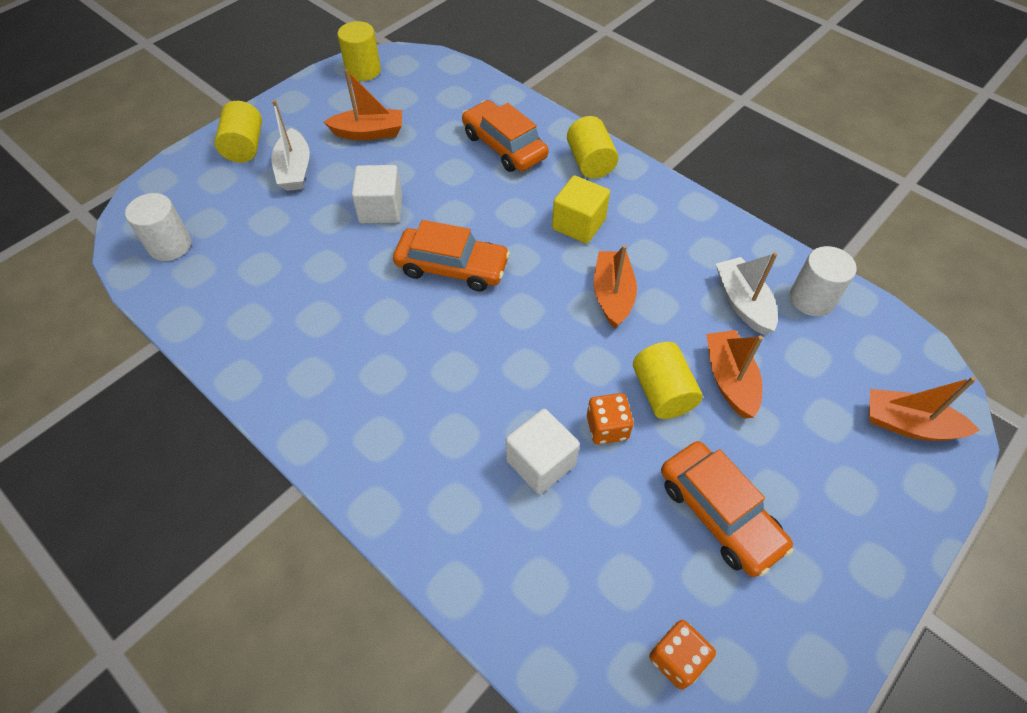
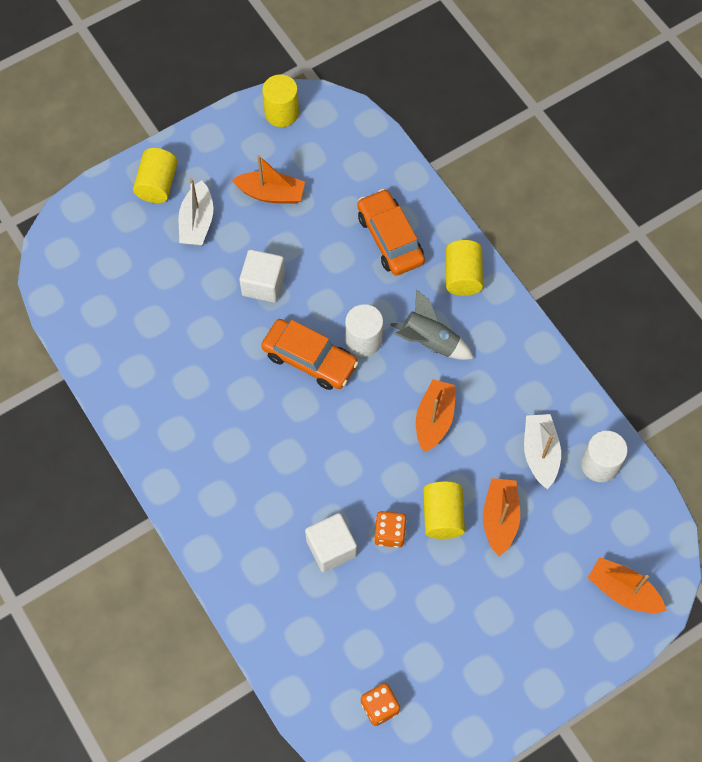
camera: 15 degrees right, 10 degrees up
white cylinder [125,193,191,261] -> white cylinder moved to [345,304,383,357]
yellow cube [552,175,610,244] -> grey rocket [390,289,474,360]
orange car [661,441,793,577] -> none

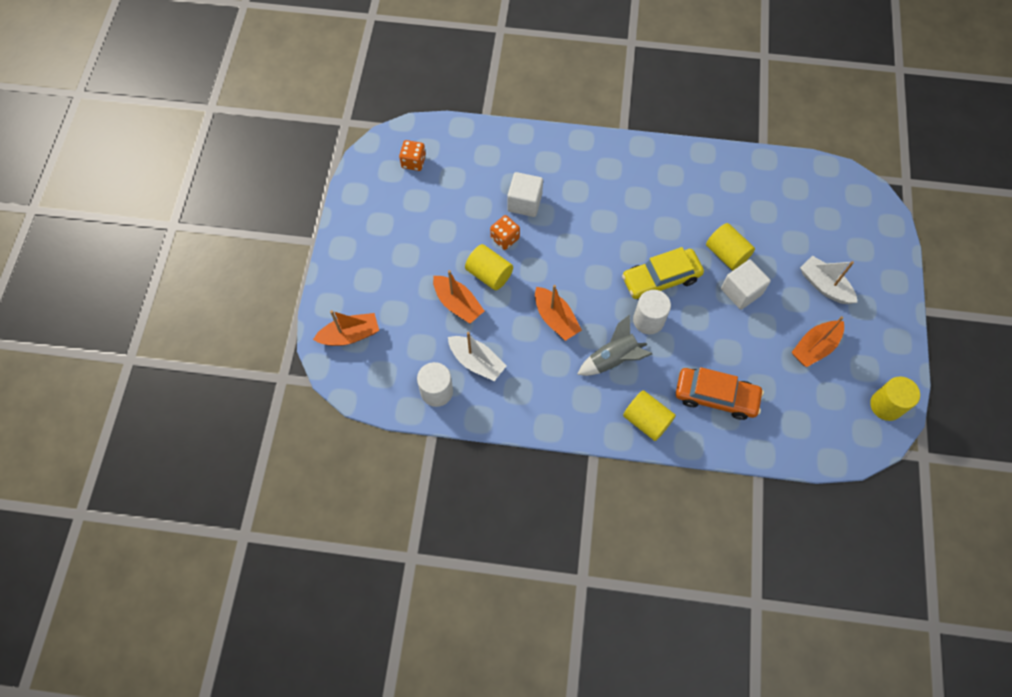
camera: 130 degrees right, 0 degrees up
yellow cylinder [133,148,178,203] -> yellow cylinder moved to [706,223,755,270]
orange car [261,319,358,390] -> yellow car [622,247,704,299]

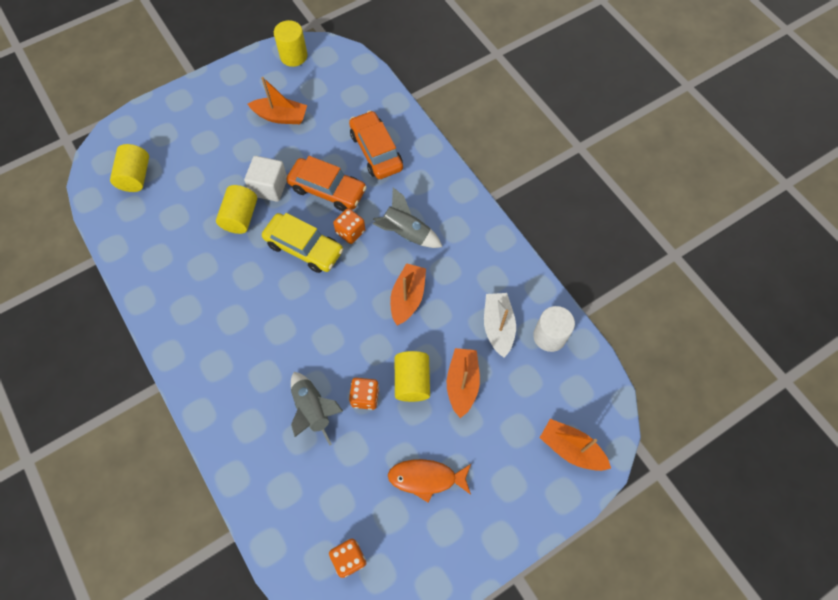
camera: 130 degrees left, 0 degrees up
white cube [507,172,543,217] -> grey rocket [291,372,343,445]
yellow cylinder [623,390,676,441] -> yellow cylinder moved to [110,144,149,192]
white cylinder [633,290,671,334] -> orange dice [333,208,365,244]
white boat [800,256,858,304] -> none
none -> orange car [286,156,367,211]
none -> orange fish [388,459,471,503]

